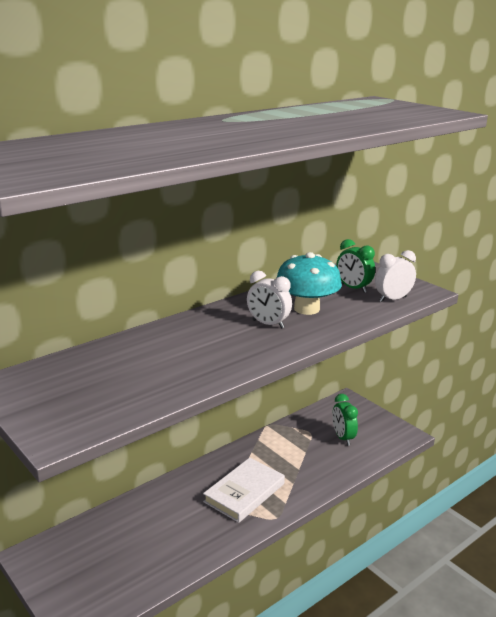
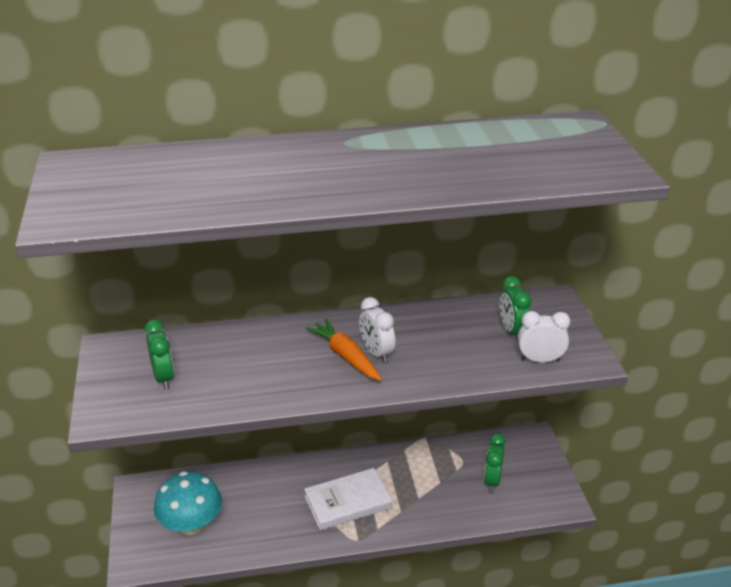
camera: 30 degrees right, 10 degrees up
turquoise mushroom [277,252,342,315] -> turquoise mushroom moved to [154,471,222,535]
none -> green clock [144,320,174,389]
none -> orange carrot [306,319,382,381]

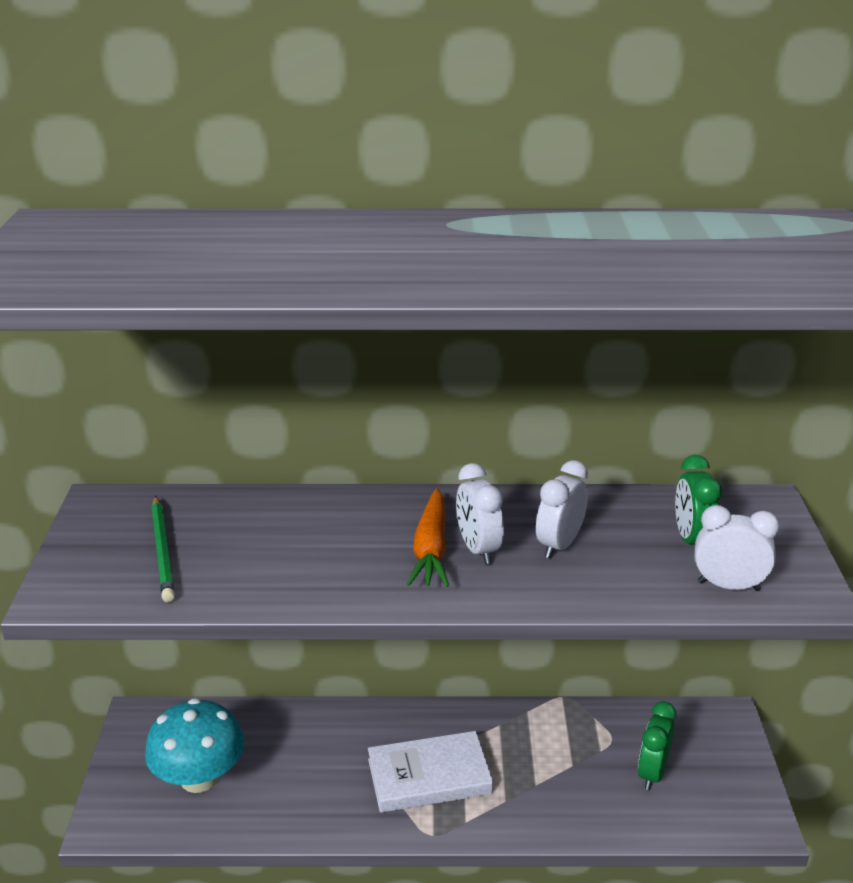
camera: 10 degrees right, 5 degrees down
green clock [144,320,174,389] -> green pencil [151,496,175,602]
orange carrot [306,319,382,381] -> orange carrot turned 150 degrees counterclockwise [407,488,449,587]
none -> white clock [536,460,588,558]

